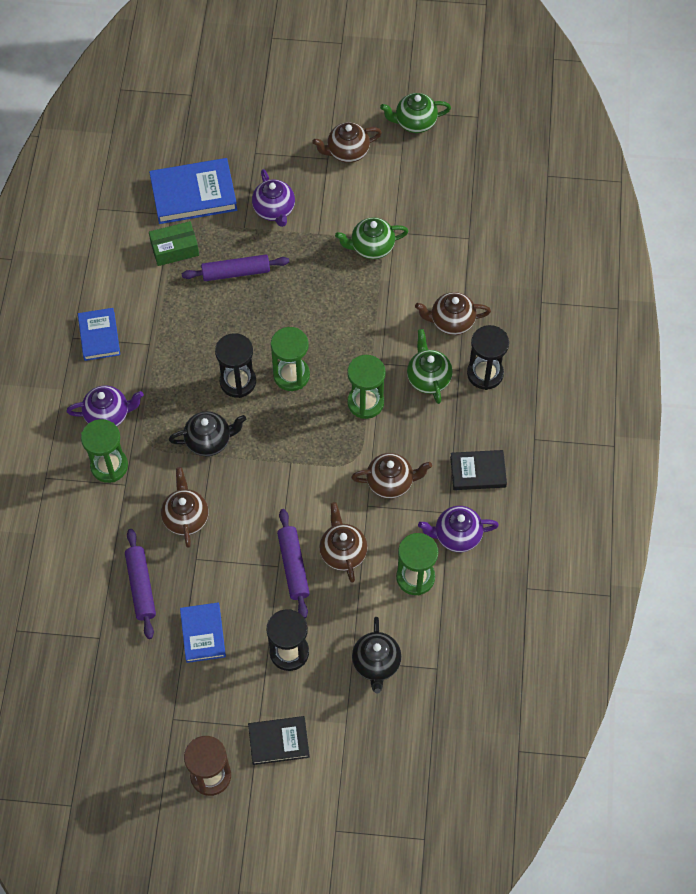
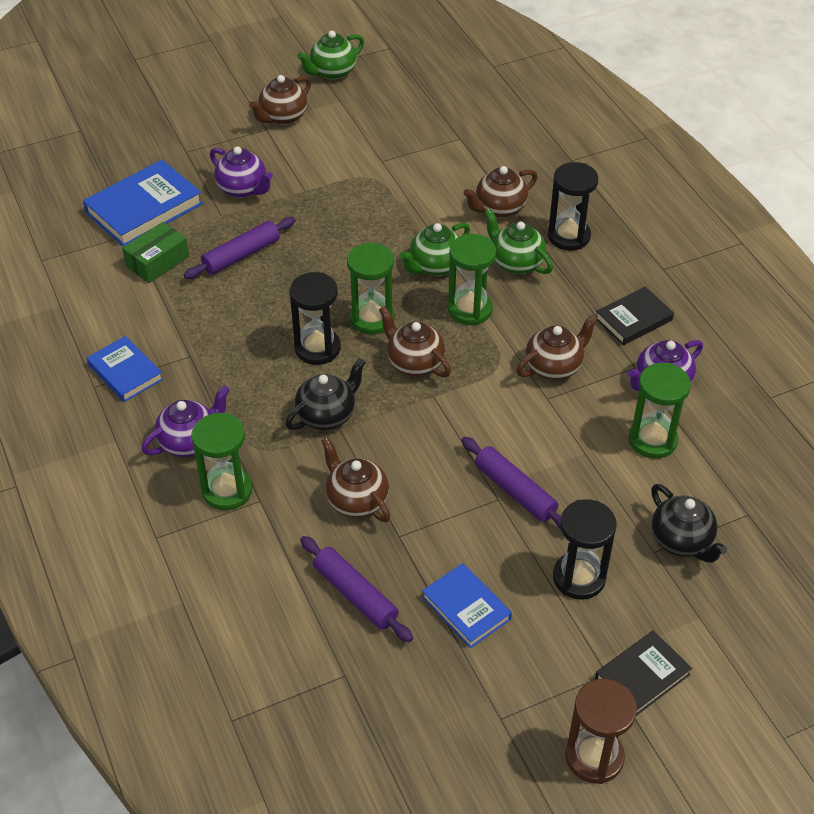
camera: 30 degrees left, 15 degrees down
brown teapot [319,502,367,583] -> brown teapot moved to [379,306,451,377]
green teapot [335,217,409,259] -> green teapot moved to [400,223,470,276]

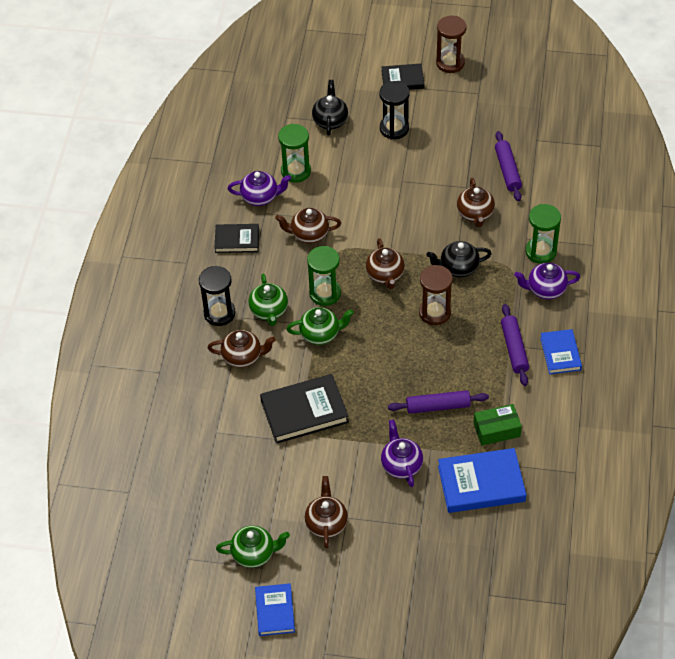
camera: 145 degrees left, 5 degrees up
brown teapot [249,75,311,125] -> brown teapot turned 75 degrees counterclockwise [305,476,348,548]
black hourglass [289,272,341,365] -> brown hourglass [419,265,453,325]
green hourglass [347,242,395,334] -> none
blue book [422,563,512,648] -> blue book moved to [255,583,295,636]
purple rolling pin [461,437,561,530] -> purple rolling pin moved to [501,304,529,386]
none -> black book [260,374,349,444]

